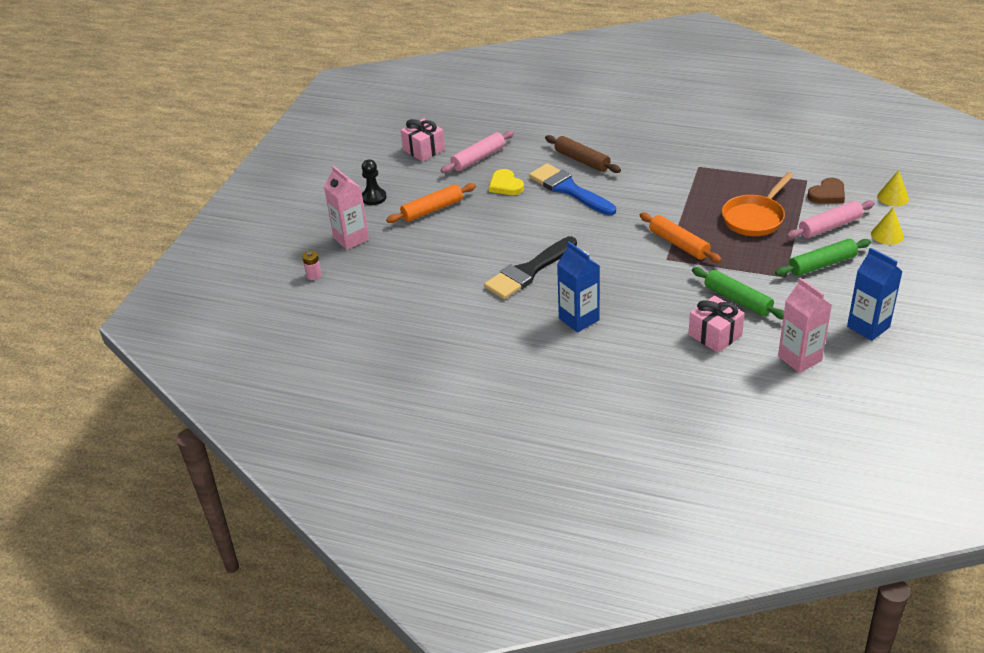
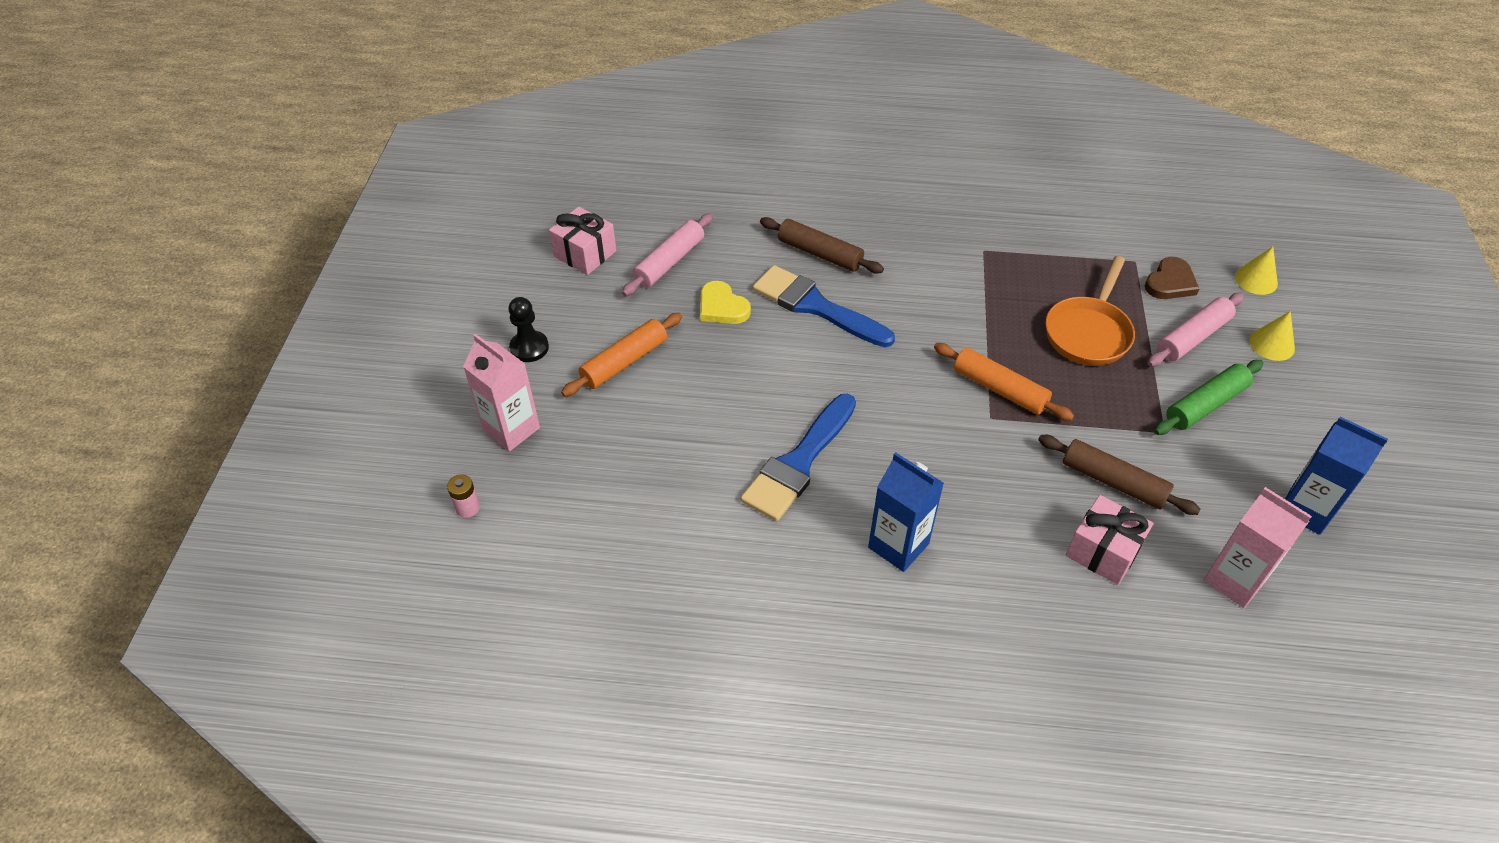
camera: 15 degrees left, 10 degrees up
black brush [484,236,577,299] -> blue brush [741,394,856,521]
green rolling pin [692,267,784,320] -> brown rolling pin [1038,435,1201,515]

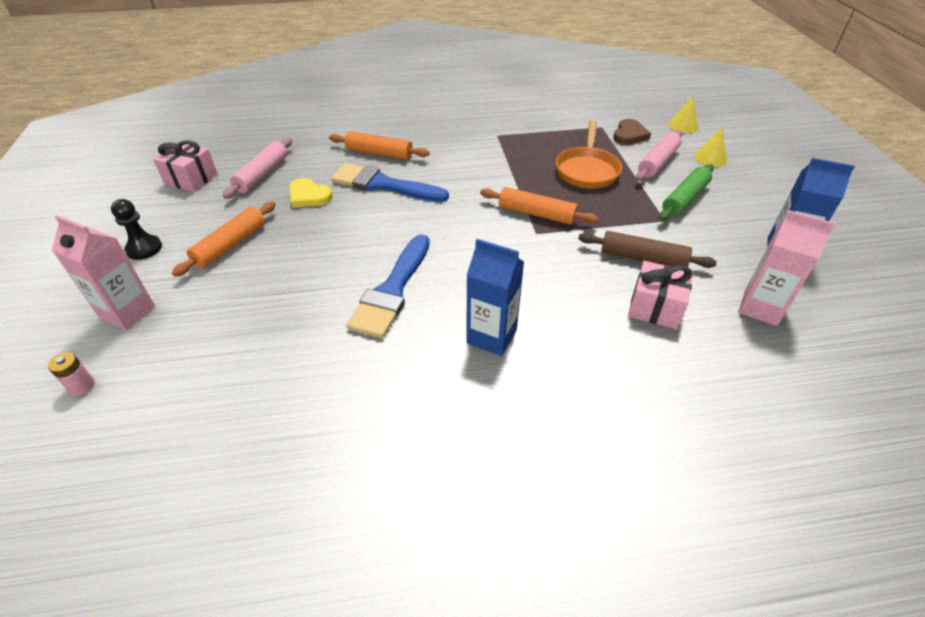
camera: 15 degrees left, 5 degrees down
brown rolling pin [760,217,884,273] -> orange rolling pin [329,131,429,160]

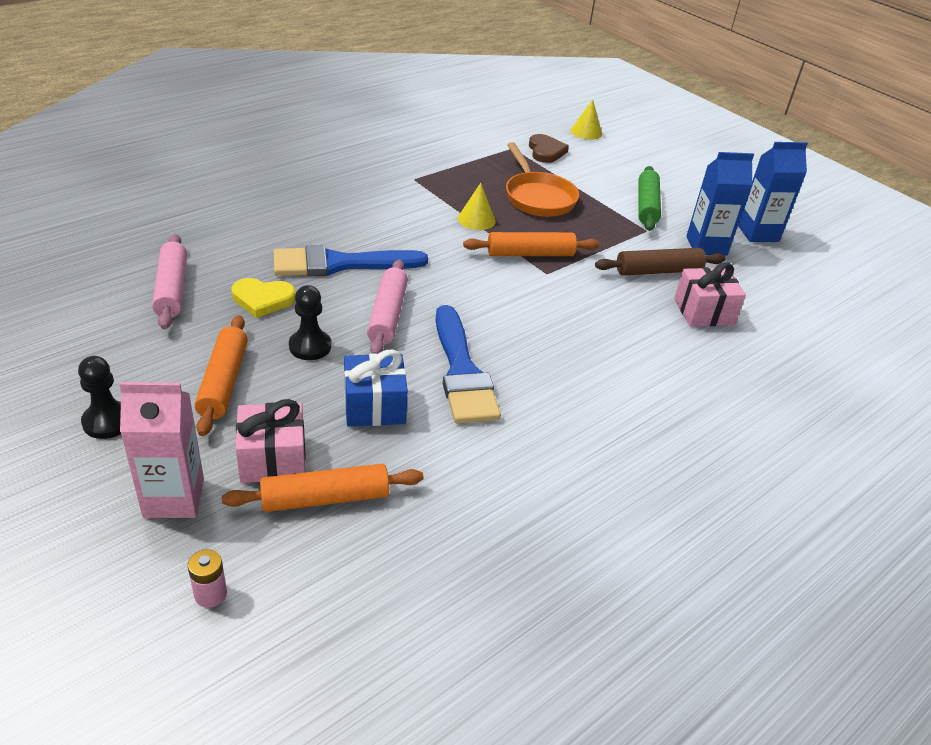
camera: 35 degrees left, 5 degrees down
pink gift [153,140,217,192] -> pink gift moved to [236,399,306,483]
orange rolling pin [329,131,429,160] -> orange rolling pin moved to [222,464,423,512]
blue carton [466,239,524,356] -> blue carton moved to [686,152,754,256]
pink rolling pin [636,130,682,181] -> pink rolling pin moved to [367,260,408,354]
yellow cone [695,127,727,167] -> yellow cone moved to [458,183,496,230]
pink carton [738,210,835,326] -> none
none -> black pawn [289,285,331,360]
none -> blue gift [344,350,408,427]

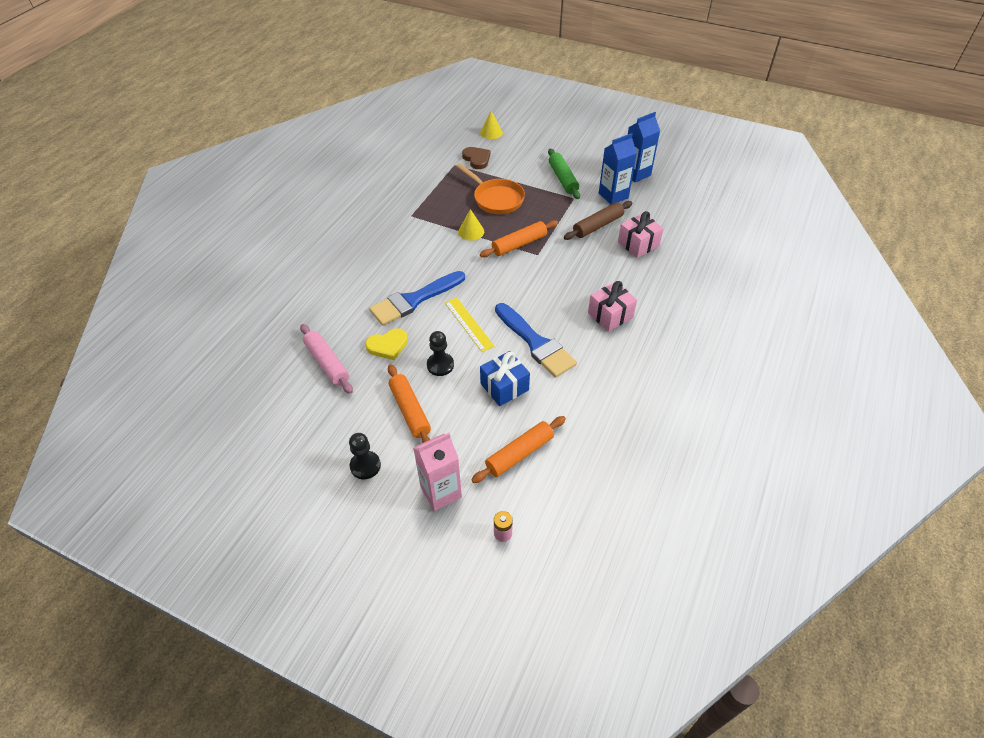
camera: 20 degrees left, 10 degrees up
pink gift [236,399,306,483] -> pink gift moved to [588,281,637,332]
pink rolling pin [367,260,408,354] -> yellow ruler [445,297,495,352]

